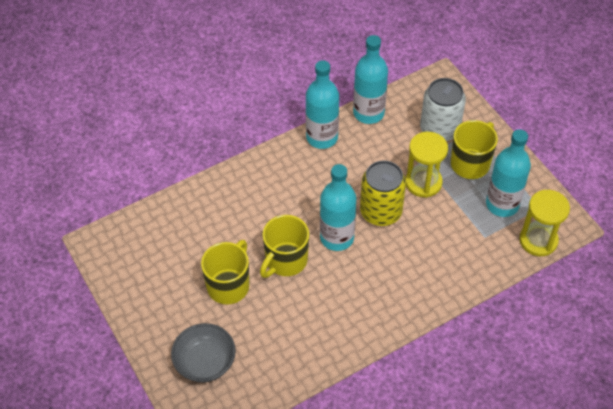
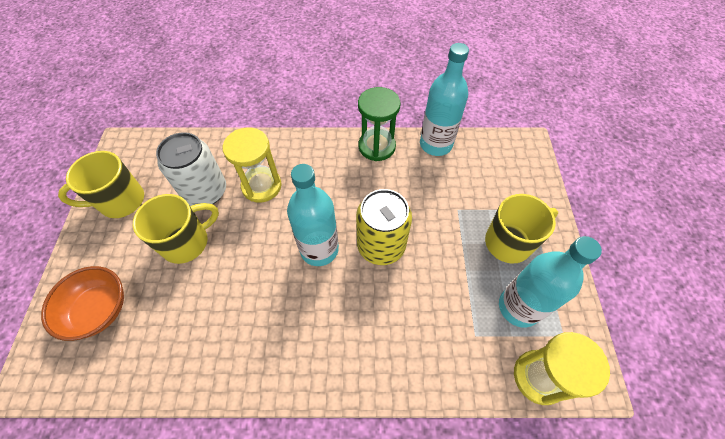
camera: 30 degrees right, 5 degrees up
grey bowl [171,323,236,382] -> orange bowl [41,266,124,341]
yellow mug [260,215,309,278] -> yellow mug moved to [58,151,144,218]
turquoise bottle [306,60,339,149] -> green hourglass [358,87,401,161]
yellow hourglass [405,132,448,198] -> yellow hourglass moved to [223,127,282,203]
white can [420,78,466,141] -> white can moved to [156,132,226,206]

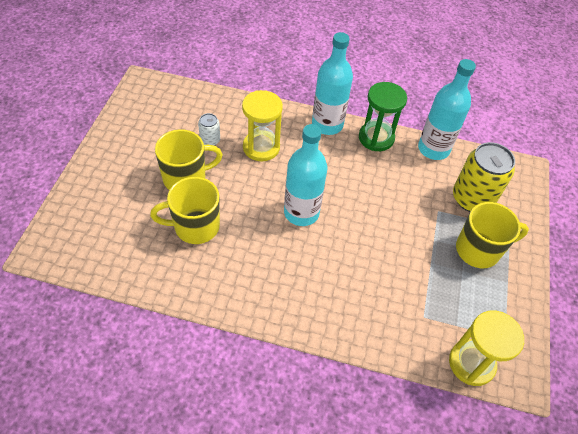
camera: 10 degrees right, 5 degrees down
orange bowl [41,266,124,341] -> none
yellow mug [58,151,144,218] -> yellow mug moved to [150,177,220,244]
white can [156,132,226,206] -> white can [198,113,220,146], size x0.48
yellow can [356,189,412,265] -> yellow can moved to [453,142,515,212]
turquoise bottle [499,236,602,328] -> turquoise bottle moved to [312,32,353,135]

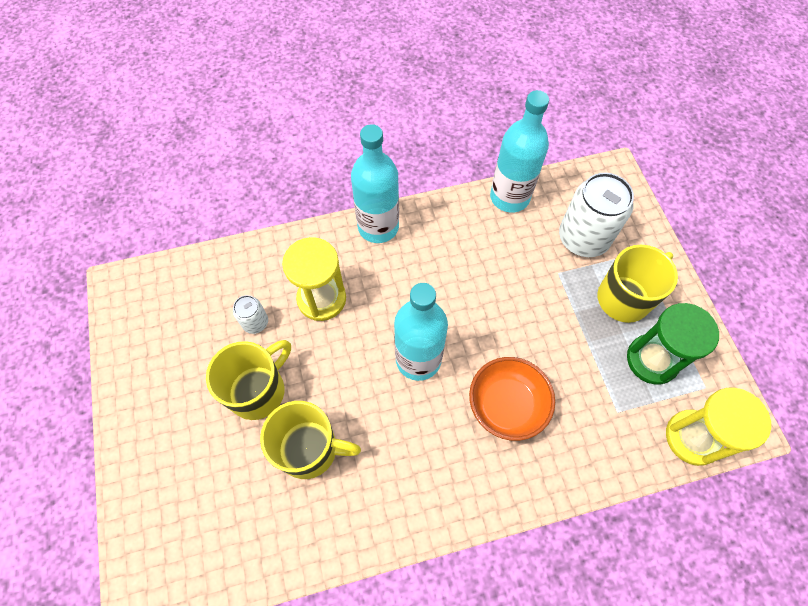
camera: 25 degrees left, 10 degrees up
yellow mug [150,177,220,244] -> yellow mug turned 135 degrees counterclockwise [260,401,361,479]
green hourglass [359,82,407,151] -> green hourglass moved to [627,303,719,385]
yellow can [453,142,515,212] -> white can [559,173,634,257]
none -> orange bowl [469,357,555,441]

